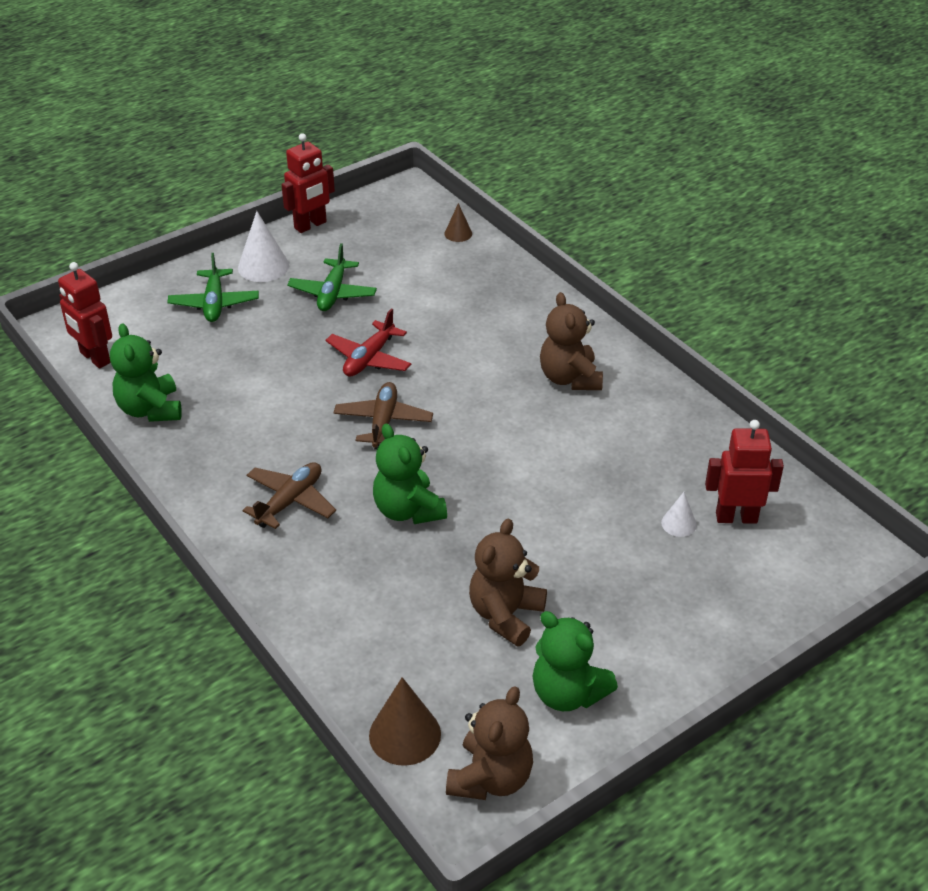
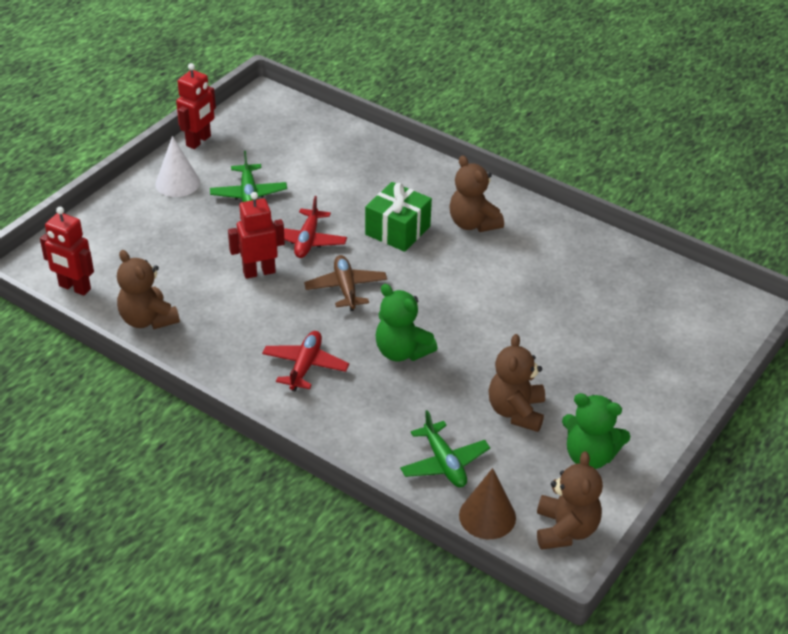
camera: 20 degrees left, 0 degrees up
green teddy bear [110,323,182,422] -> brown teddy bear [117,250,180,329]
green plane [168,253,259,322] -> green plane moved to [400,410,490,487]
brown plane [242,462,336,529] -> red plane [262,331,349,391]
brown cone [444,203,472,242] -> none
white cone [661,492,697,537] -> none
red robot [705,420,784,524] -> red robot moved to [228,192,285,279]
none -> green gift [365,182,432,252]

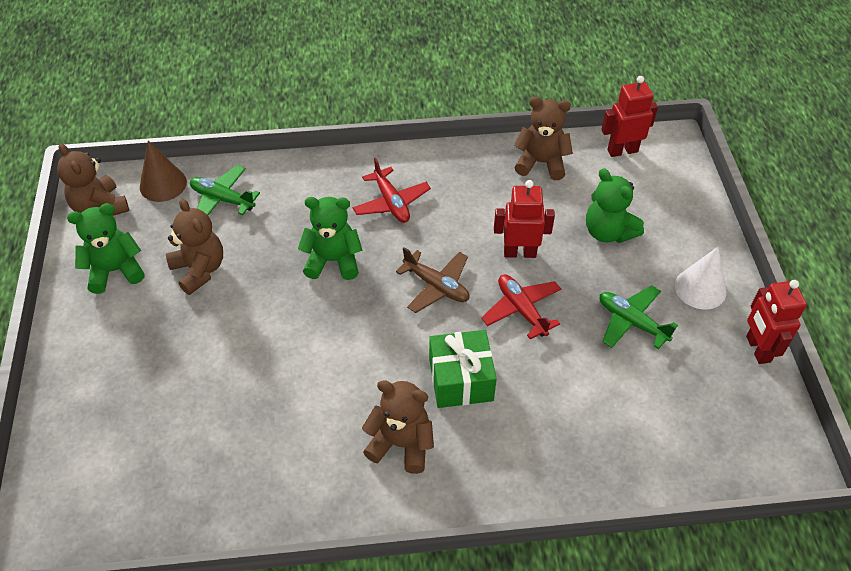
camera: 140 degrees right, 10 degrees up
red robot [228,192,285,279] -> red robot turned 120 degrees counterclockwise [494,180,555,258]
none -> green teddy bear [586,168,644,243]

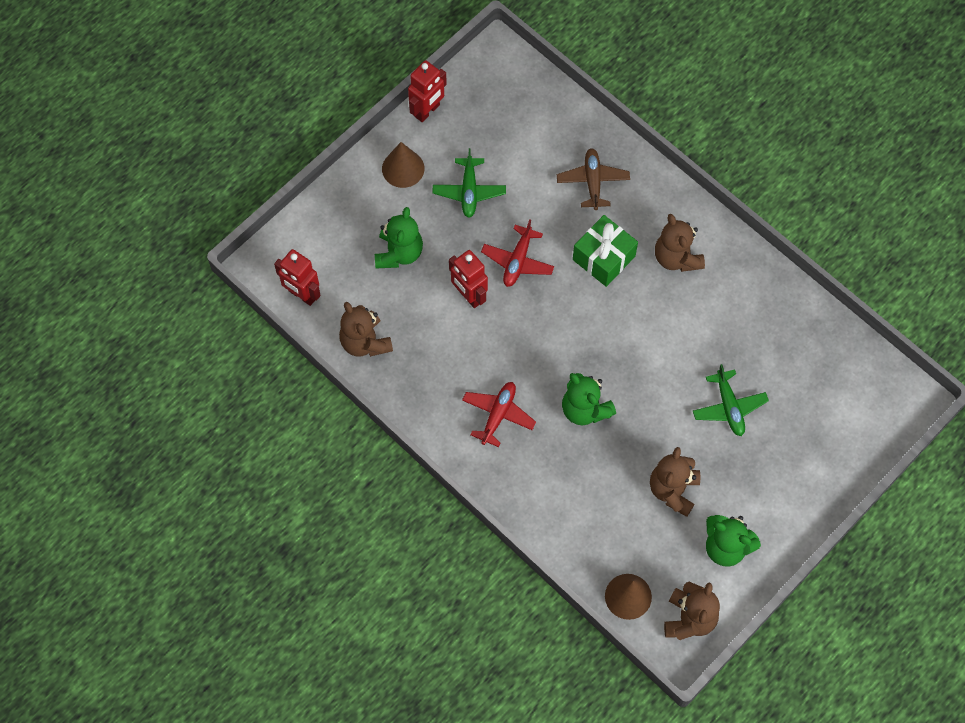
camera: 130 degrees left, 15 degrees up
green plane [190,165,260,215] -> green plane moved to [693,364,769,436]
brown plane [396,247,469,313] -> brown plane moved to [557,148,630,210]
white cone [675,247,726,309] -> brown cone [382,142,424,188]

